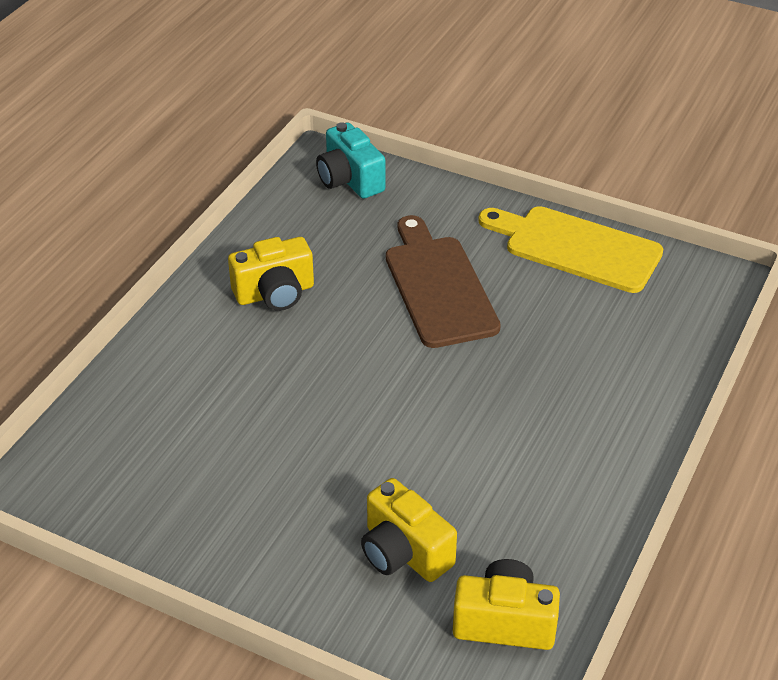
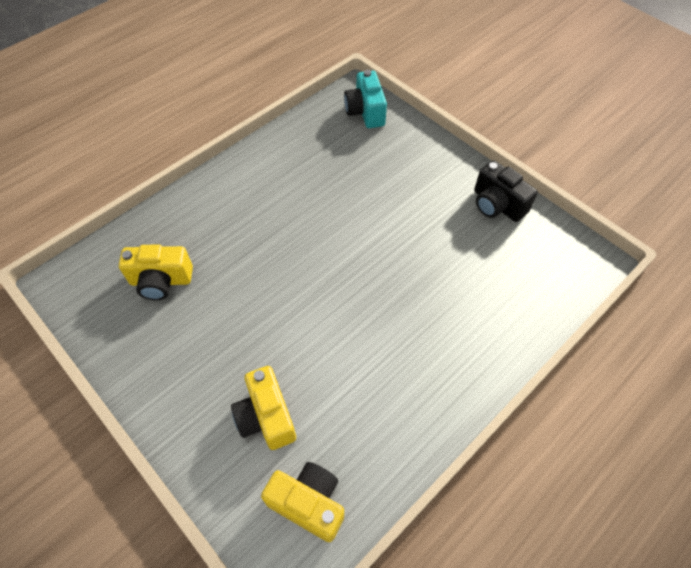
camera: 20 degrees right, 15 degrees up
yellow camera [228,237,314,311] -> yellow camera moved to [119,244,193,300]
brown cutting board [386,215,501,348] -> none
yellow cutting board [478,206,663,293] -> black camera [474,160,538,222]

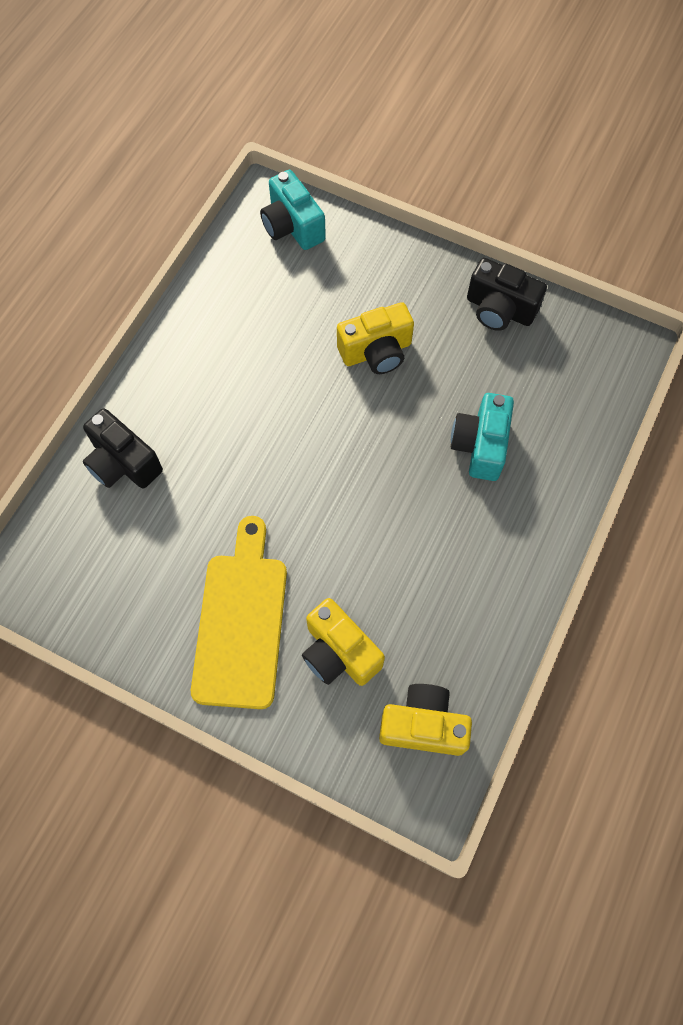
camera: 20 degrees left, 10 degrees up
yellow camera [119,244,193,300] -> yellow camera moved to [337,302,414,374]
none -> black camera [83,408,163,489]
none -> yellow cutting board [191,516,287,709]
none -> turquoise camera [451,393,514,481]

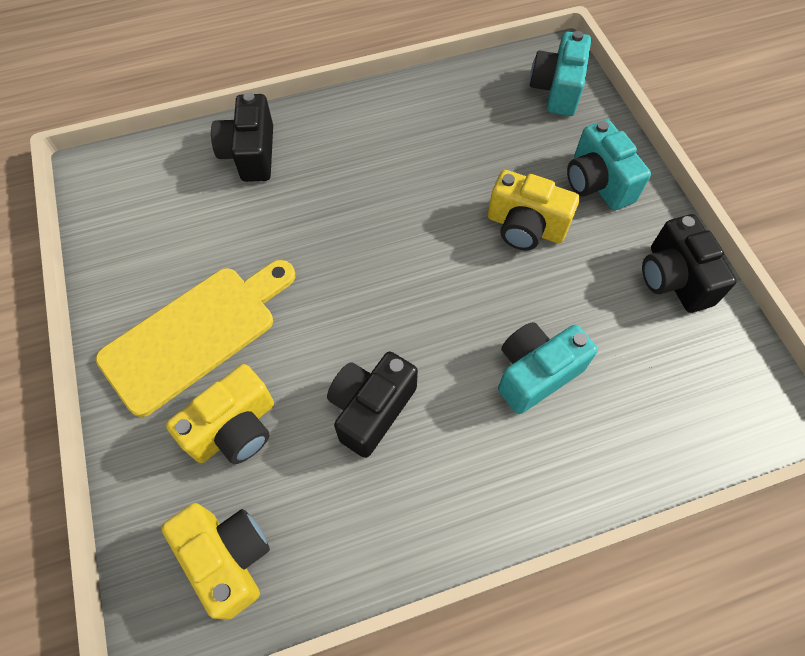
camera: 45 degrees right, 5 degrees down
yellow camera [302,598,385,686] -> yellow camera turned 135 degrees counterclockwise [166,364,274,464]
none -> black camera [327,352,418,458]
none -> turquoise camera [567,120,651,210]

